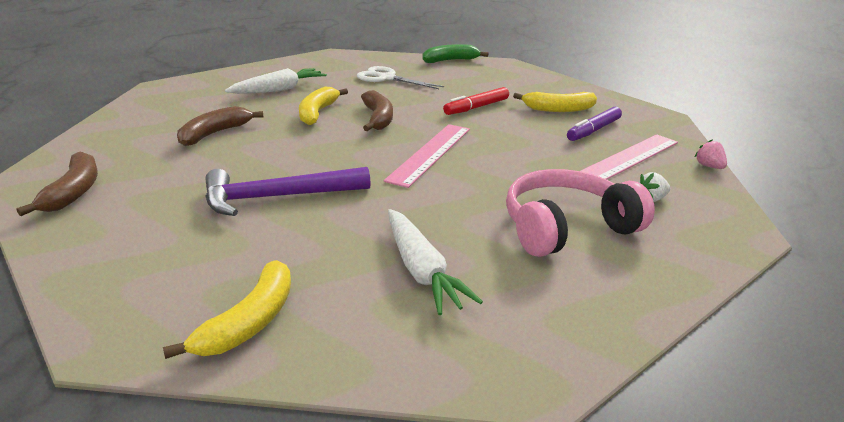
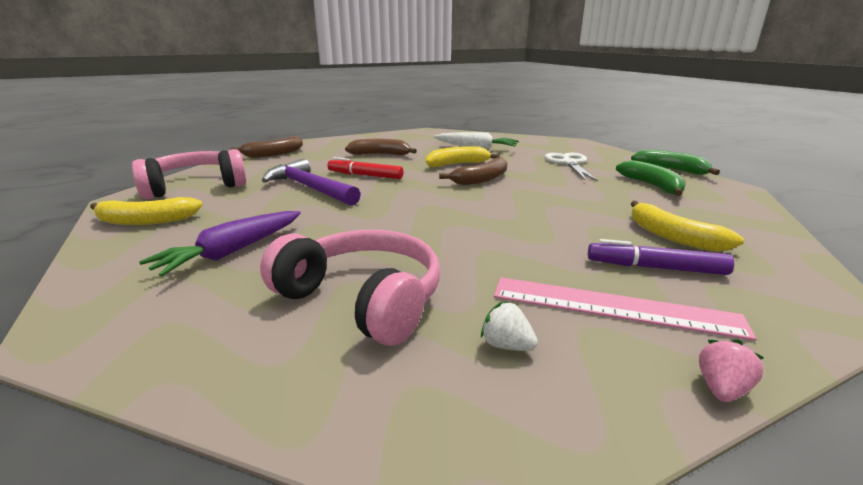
camera: 60 degrees right, 5 degrees down
pink ruler [384,124,470,188] -> none
white carrot [388,209,483,315] -> purple carrot [139,211,301,277]
red marker [443,87,509,115] -> red marker moved to [327,157,403,179]
none -> pink headphones [132,149,246,199]
none -> green banana [616,160,686,196]

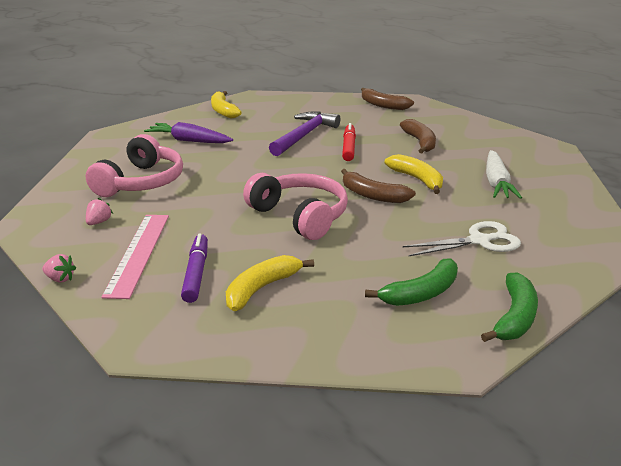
camera: 75 degrees right, 5 degrees up
pink headphones [132,149,246,199] -> pink headphones moved to [243,173,348,240]
white strawberry [481,302,538,351] -> pink strawberry [86,198,113,225]

